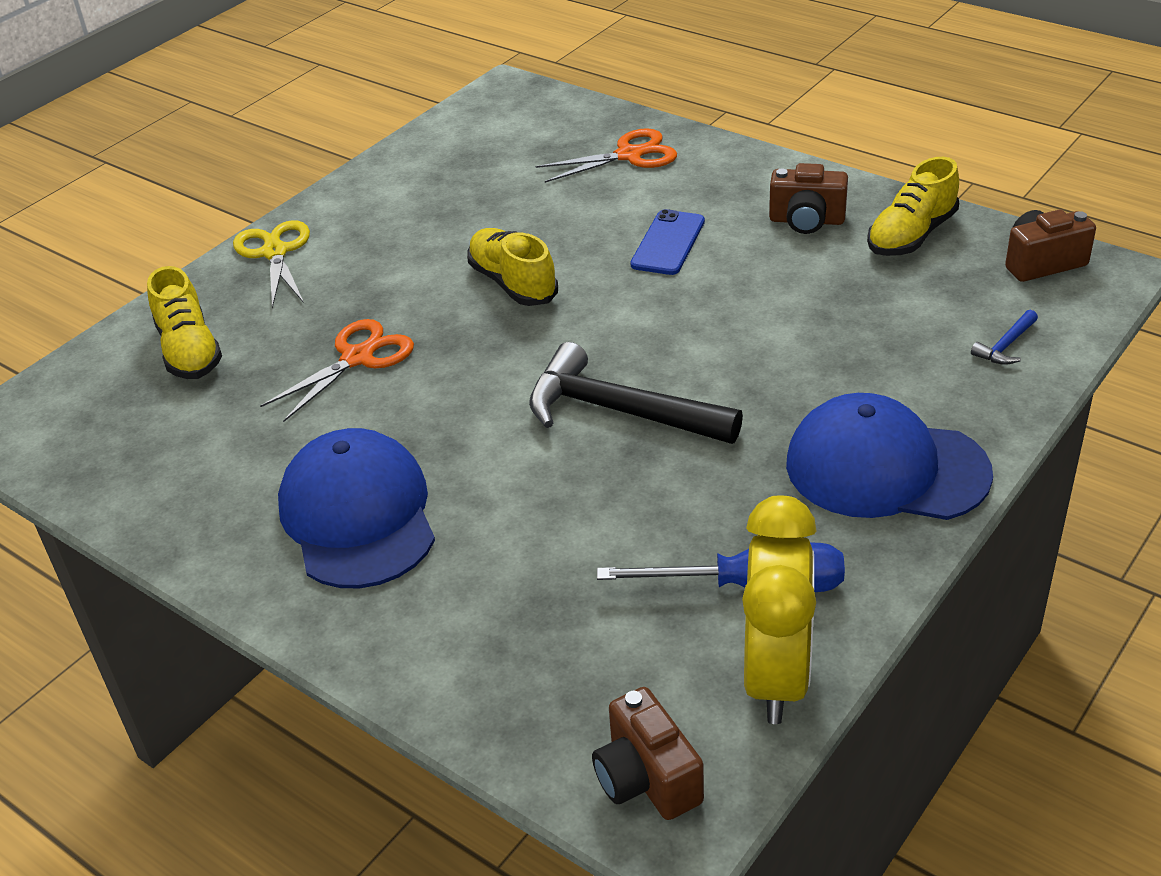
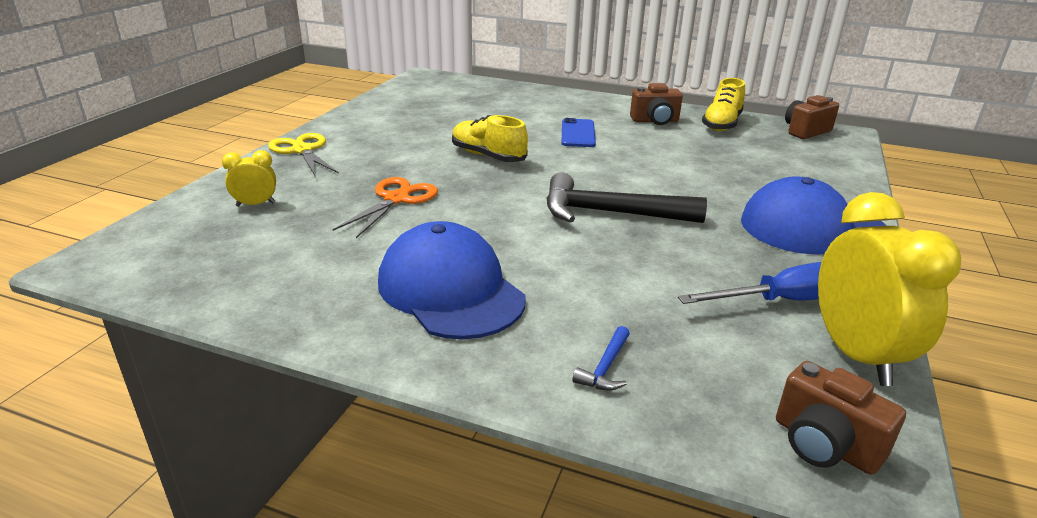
camera: 20 degrees left, 10 degrees down
yellow shoe [147,266,222,379] -> yellow clock [222,150,276,207]
orange scissors [535,128,677,183] -> none
blue hammer [971,310,1038,365] -> blue hammer moved to [573,326,630,391]

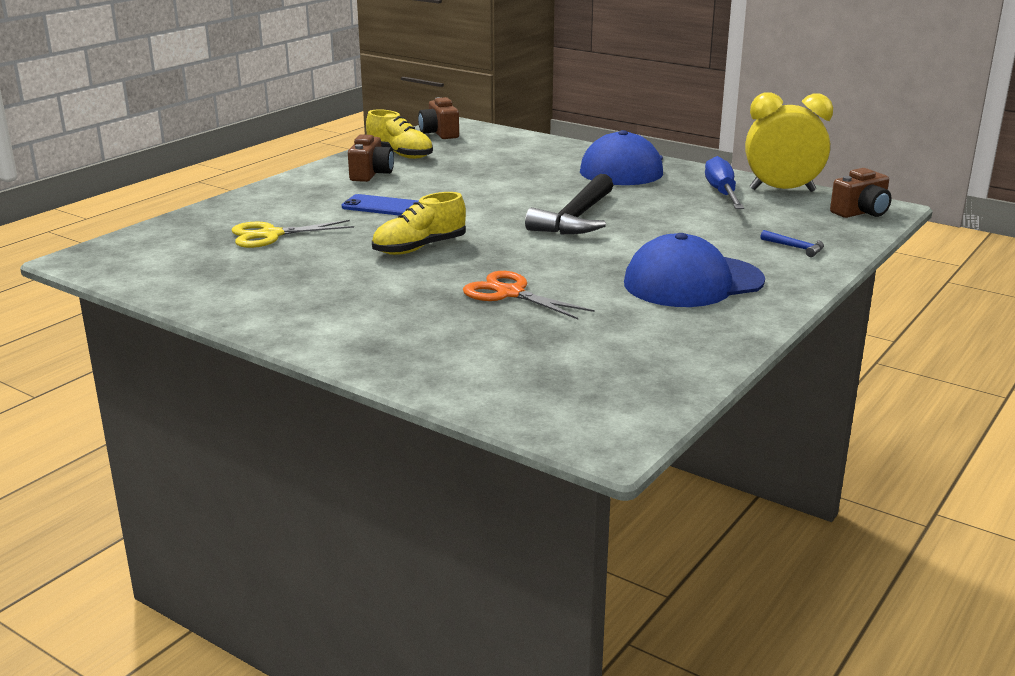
camera: 75 degrees left, 5 degrees down
yellow clock [222,150,276,207] -> none
yellow scissors [268,133,339,177] -> yellow scissors moved to [232,220,354,248]

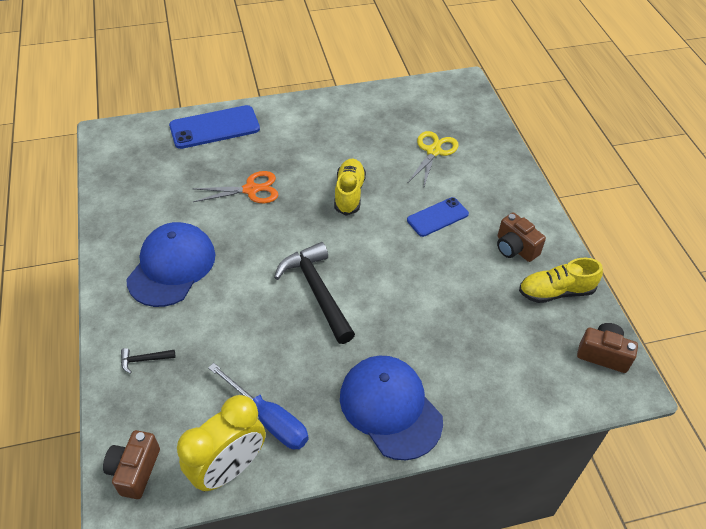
camera: 130 degrees right, 25 degrees up
blue hammer [761,230,824,257] -> black hammer [121,348,175,374]
none -> blue phone [169,105,260,149]

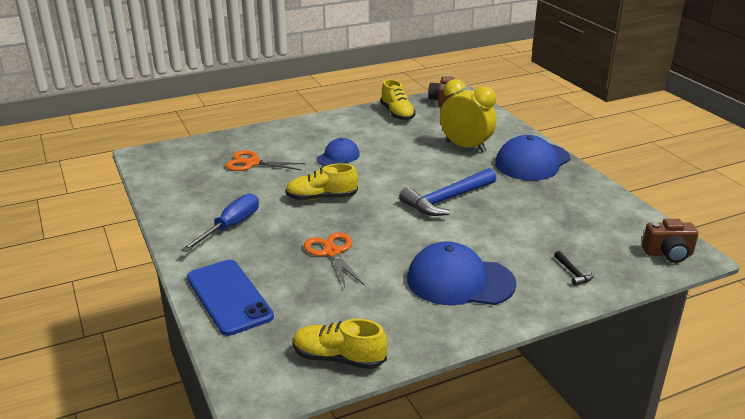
camera: 100 degrees left, 20 degrees down
yellow clock [177,395,266,492] -> yellow clock moved to [440,79,496,153]
blue screwdriver [208,363,309,449] -> blue screwdriver moved to [181,193,259,252]
black hammer [274,242,355,344] -> blue hammer [399,168,496,216]
blue phone [407,197,469,237] -> blue cap [317,138,360,166]
yellow scissors [408,131,458,189] -> orange scissors [225,150,306,171]
brown camera [497,212,546,262] -> none
none -> yellow shoe [293,319,387,369]

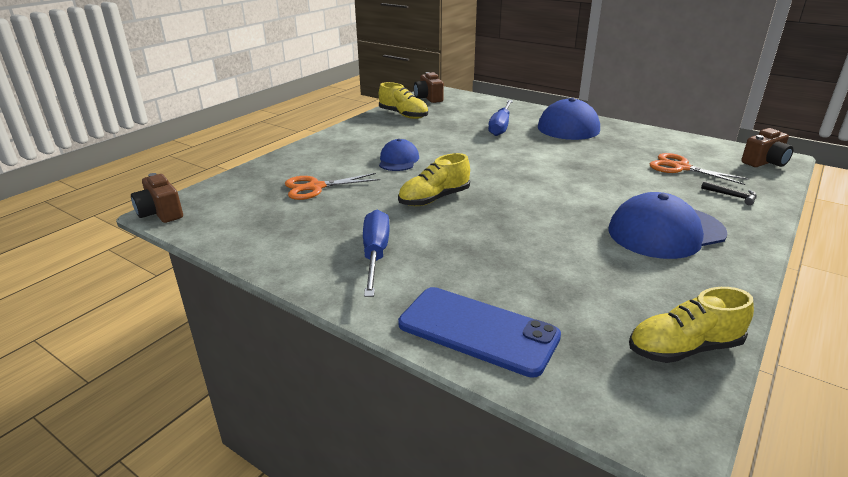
camera: 30 degrees left, 0 degrees up
orange scissors [304,232,365,289] -> orange scissors moved to [650,153,749,185]
blue hammer [399,168,496,216] -> none
yellow clock [440,79,496,153] -> blue screwdriver [488,100,513,136]
none -> brown camera [131,173,183,223]

